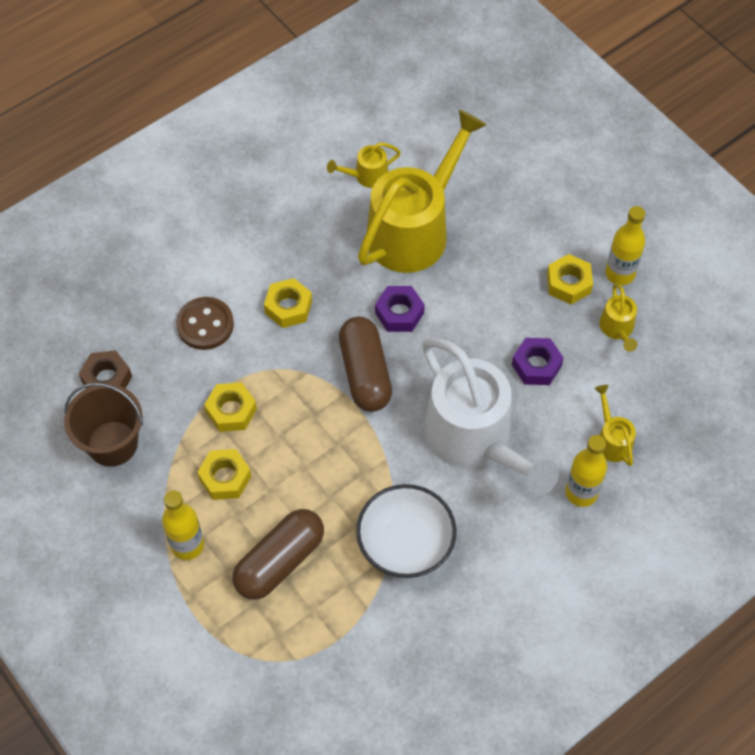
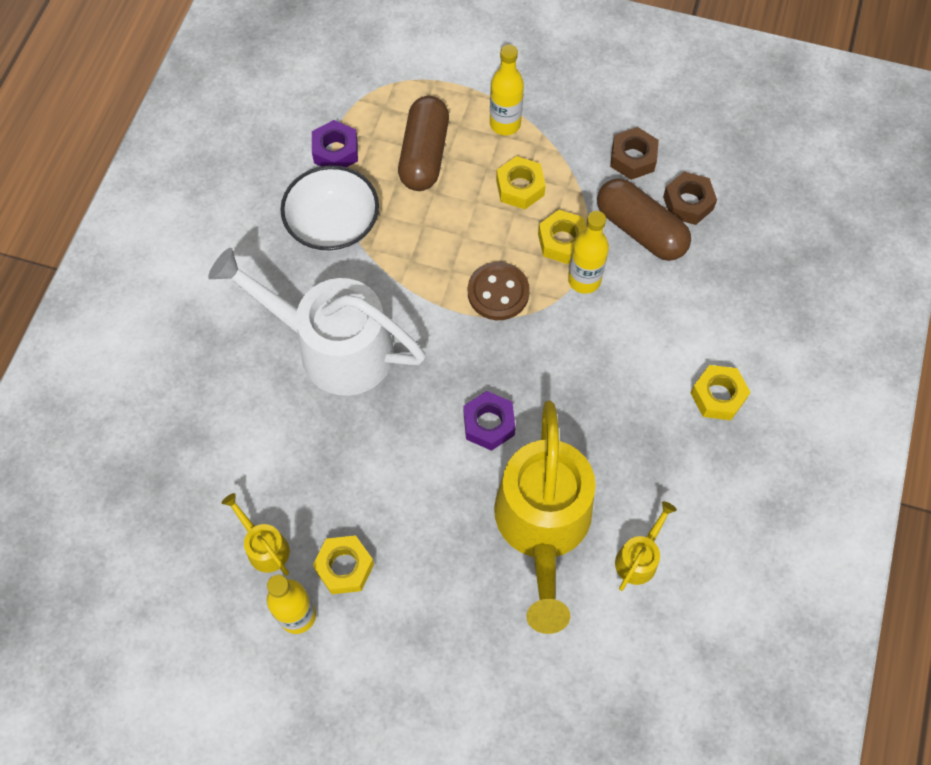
camera: 145 degrees right, 5 degrees up
brown bucket [64,383,143,467] -> brown nut [610,127,659,180]
brown button [176,297,234,350] -> brown button moved to [468,262,530,320]
yellow nut [264,278,312,328] -> yellow nut moved to [691,365,751,420]
brown capsule [339,317,392,412] -> brown capsule moved to [597,178,691,261]
purple nut [512,338,564,385] -> purple nut moved to [312,120,358,167]
yellow bottle [565,435,607,507] -> yellow bottle moved to [568,211,609,294]
yellow watering can [595,385,636,466] -> none

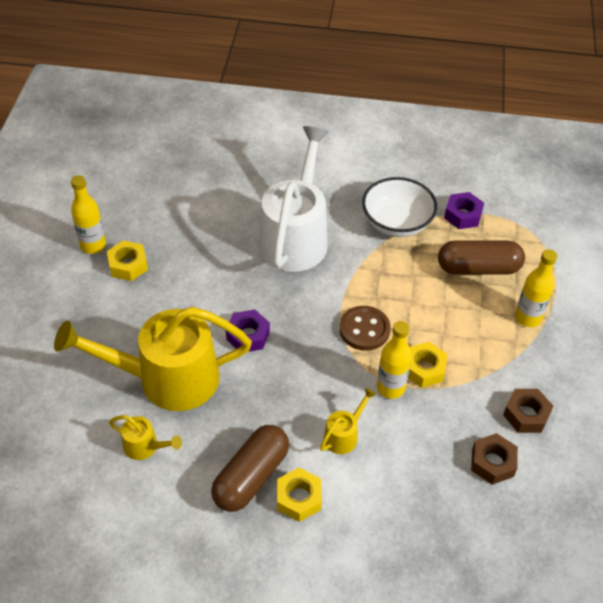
camera: 80 degrees right, 15 degrees down
yellow watering can [222,493,290,576] -> yellow watering can moved to [320,388,376,454]
yellow nut [496,156,546,209] -> none
brown capsule [597,178,691,261] -> brown capsule moved to [211,425,289,512]

